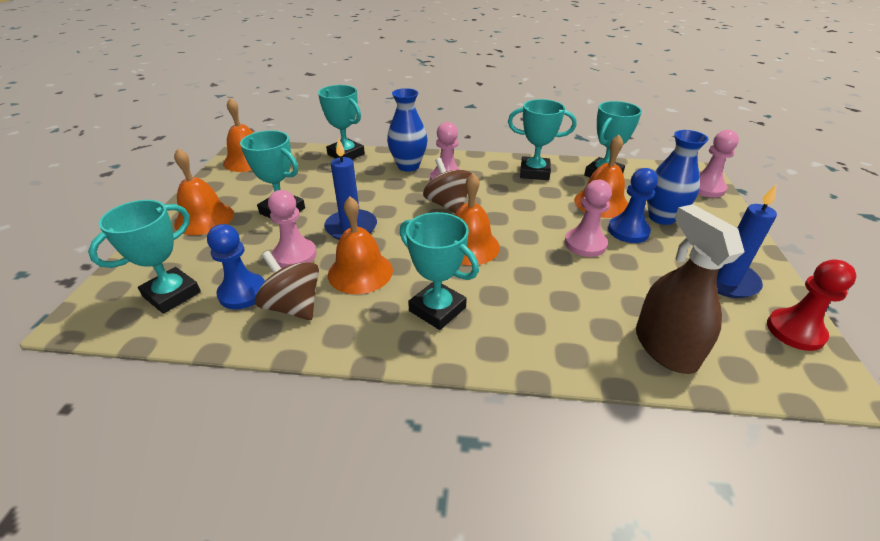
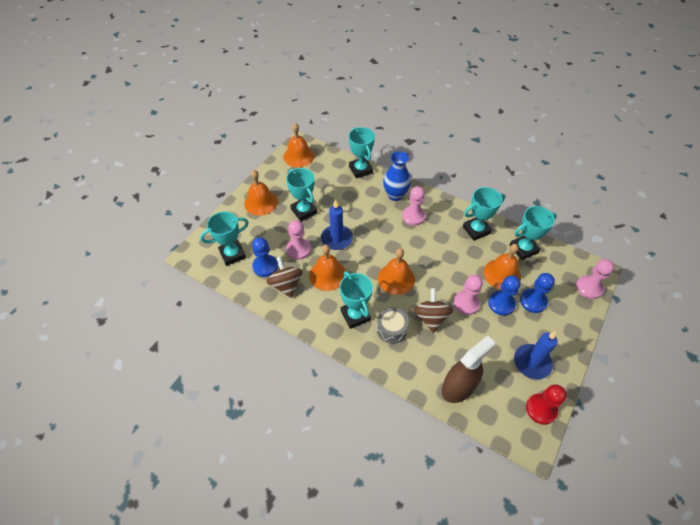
camera: 25 degrees right, 15 degrees up
brown spinning top [423,158,472,213] -> brown spinning top moved to [414,288,453,333]
turquoise trophy [508,99,576,180] -> turquoise trophy turned 60 degrees counterclockwise [463,187,505,241]
brown spray bottle [636,204,744,374] -> brown spray bottle turned 45 degrees clockwise [442,336,495,403]
blue vase [647,130,709,225] -> blue pawn [520,273,555,313]
none -> grey drum [376,307,409,344]

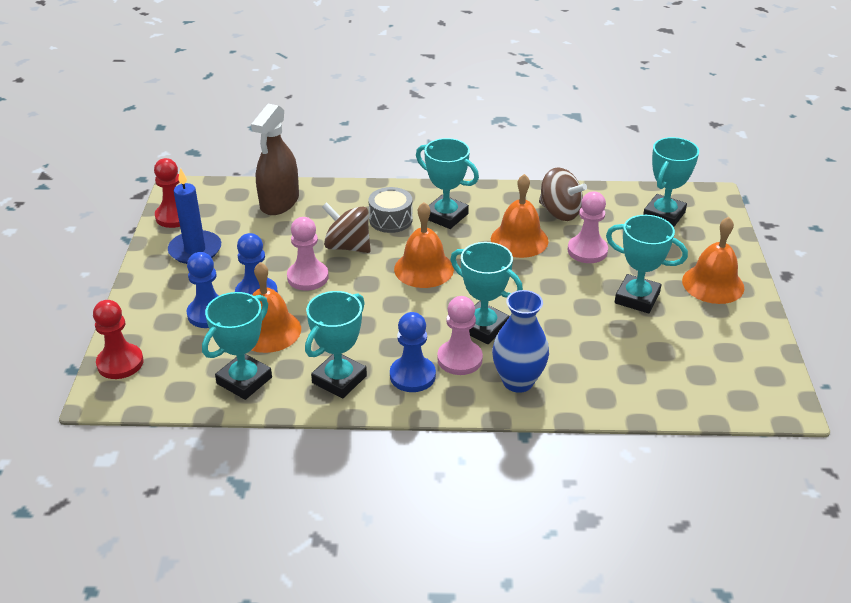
camera: 150 degrees right, 15 degrees down
blue pawn [252,237,278,277] -> blue pawn moved to [390,312,436,392]
orange bell [283,123,314,167] -> none
blue candle [321,199,353,250] -> none
turquoise trophy [349,127,375,178] -> turquoise trophy moved to [450,242,523,344]
brown spinning top [414,288,453,333] -> brown spinning top turned 150 degrees clockwise [322,202,371,253]
pink pawn [576,259,614,299] -> red pawn [93,300,144,379]

